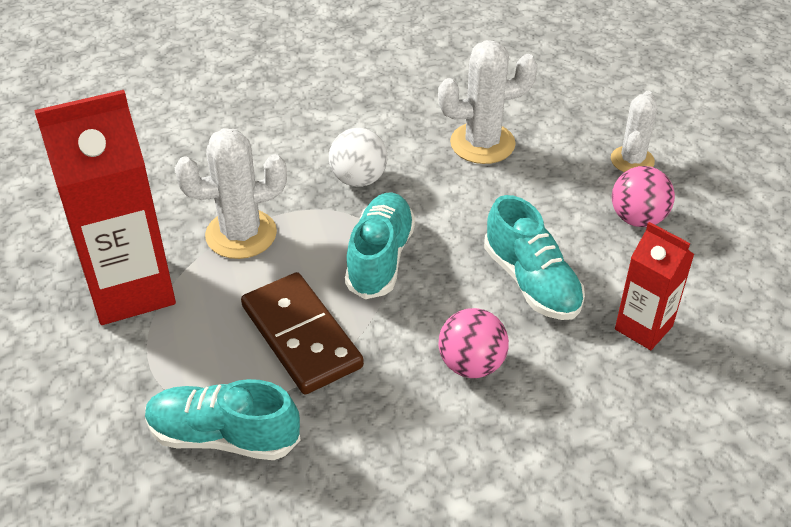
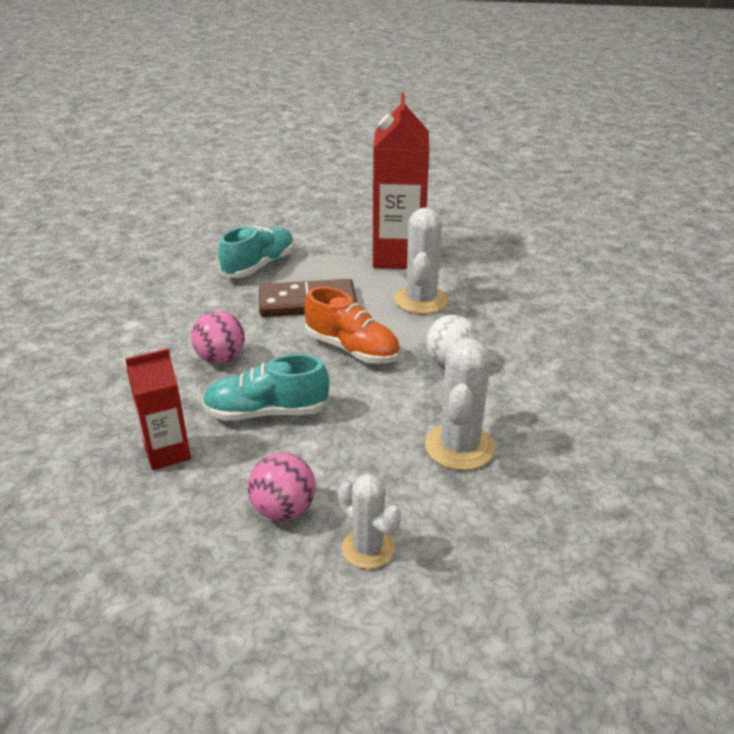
camera: 115 degrees right, 10 degrees down
turquoise shoe [345,192,415,299] -> orange shoe [304,287,400,364]

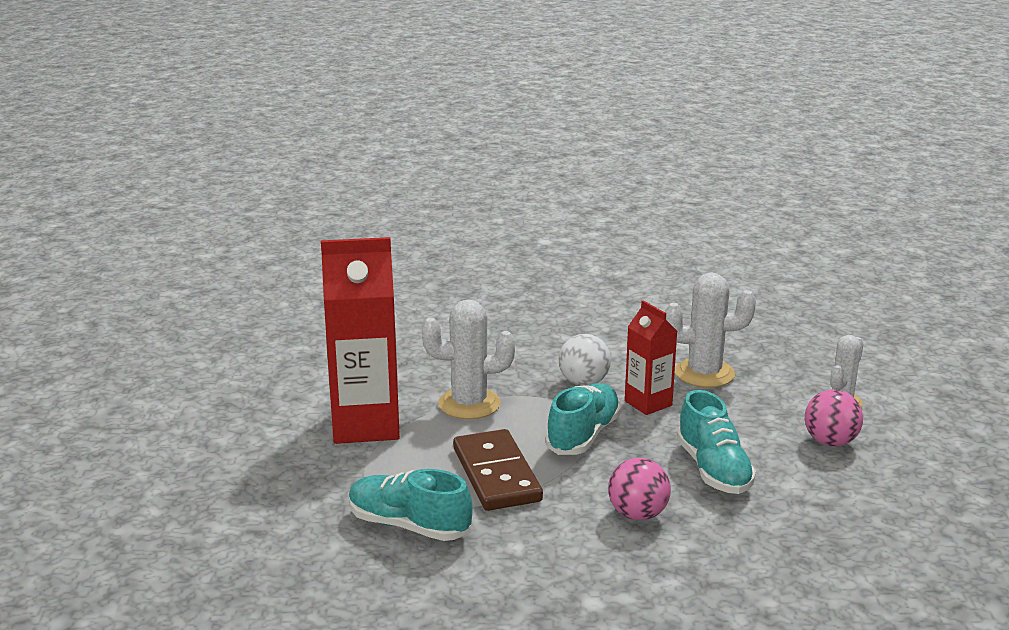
camera: 100 degrees left, 10 degrees down
red carton [125,349,191,470] -> red carton moved to [625,300,677,415]
orange shoe [304,287,400,364] -> turquoise shoe [545,383,621,455]

